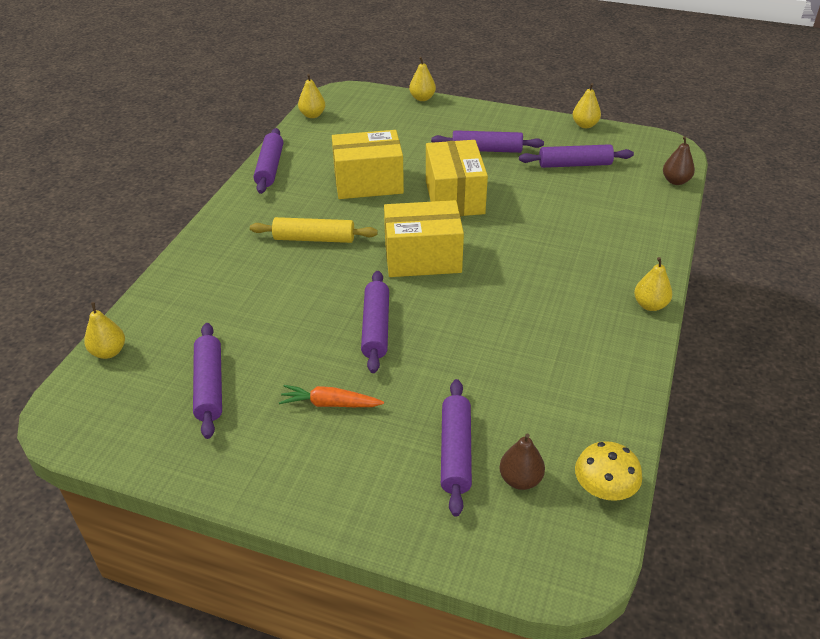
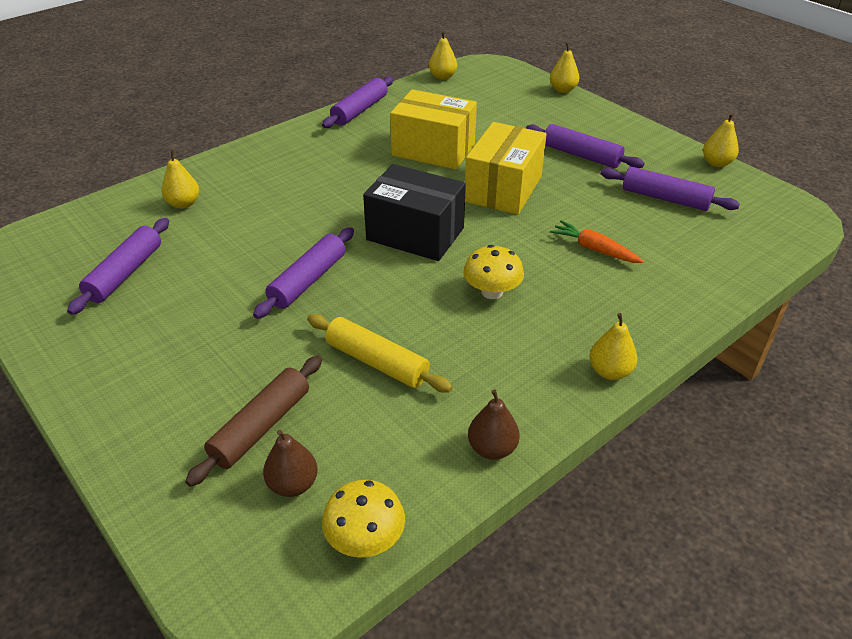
camera: 30 degrees right, 0 degrees up
yellow pear [84,302,125,359] -> yellow pear moved to [161,150,199,209]
yellow rolling pin [250,217,378,243] -> yellow rolling pin moved to [307,314,453,393]
orange carrot [279,385,384,407] -> orange carrot moved to [550,220,644,263]
yellow box [384,200,464,277] -> black box [363,164,466,261]
purple rolling pin [441,379,472,517] -> brown rolling pin [185,356,322,487]
brown pear [663,136,695,185] -> brown pear moved to [468,389,520,460]
none -> yellow mushroom [463,245,524,299]

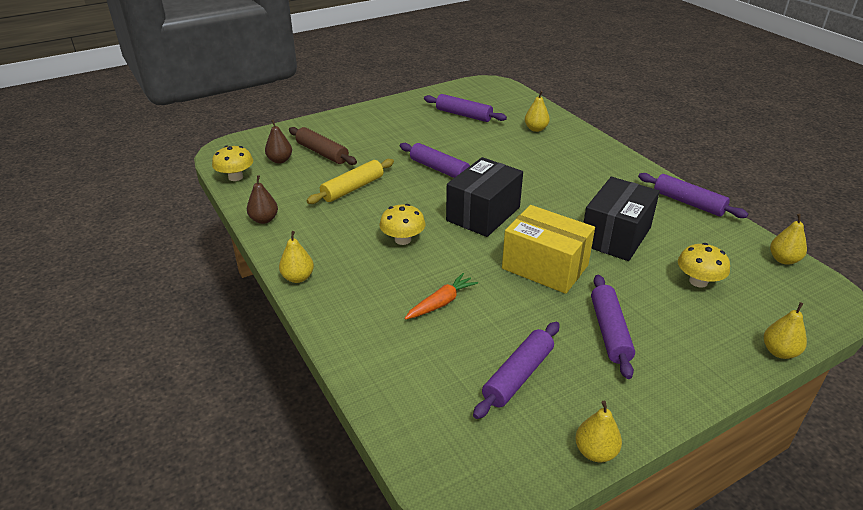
camera: 100 degrees right, 5 degrees down
yellow box [390,89,477,170] -> black box [584,177,660,261]
purple rolling pin [526,124,645,168] -> purple rolling pin turned 45 degrees counterclockwise [591,275,635,379]
none -> yellow mushroom [678,243,730,288]

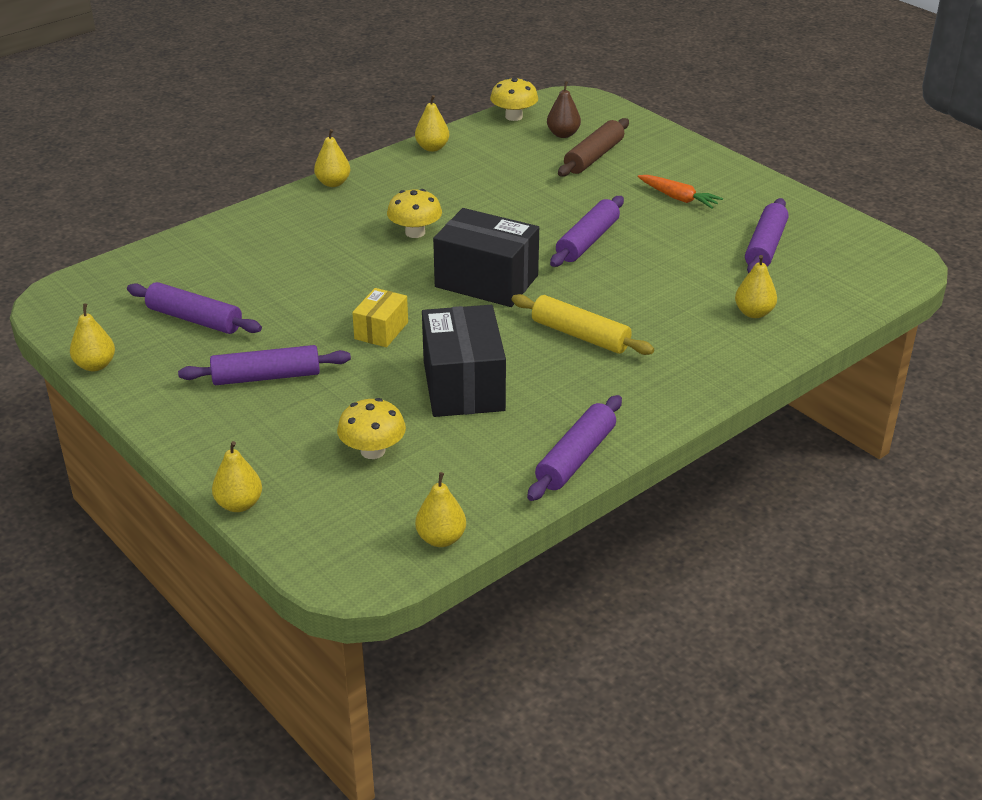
camera: 80 degrees right, 0 degrees up
brown pear [247,175,278,224] -> yellow pear [415,95,449,152]
yellow rolling pin [307,159,394,204] -> yellow rolling pin moved to [512,294,654,355]
orange carrot [404,273,478,320] -> orange carrot moved to [638,175,723,208]
yellow box [502,205,595,294] -> yellow box [352,288,408,347], size x0.54
black box [584,177,660,261] -> black box turned 60 degrees clockwise [422,305,506,417]

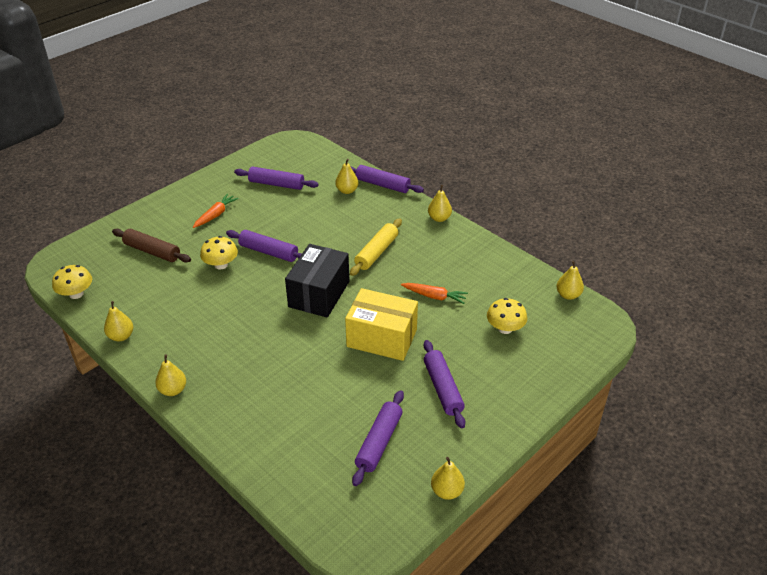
camera: 95 degrees left, 5 degrees up
yellow pear [212,441,262,512] -> yellow pear moved to [428,185,452,222]
yellow box [352,288,408,347] -> yellow box [345,288,418,361], size x1.86
yellow mushroom [387,189,442,238] -> yellow mushroom moved to [200,236,238,270]
black box [422,305,506,417] -> orange carrot [401,283,468,304]
purple rolling pin [527,395,622,501] -> purple rolling pin moved to [350,165,424,193]
brown pear [547,81,581,138] -> none

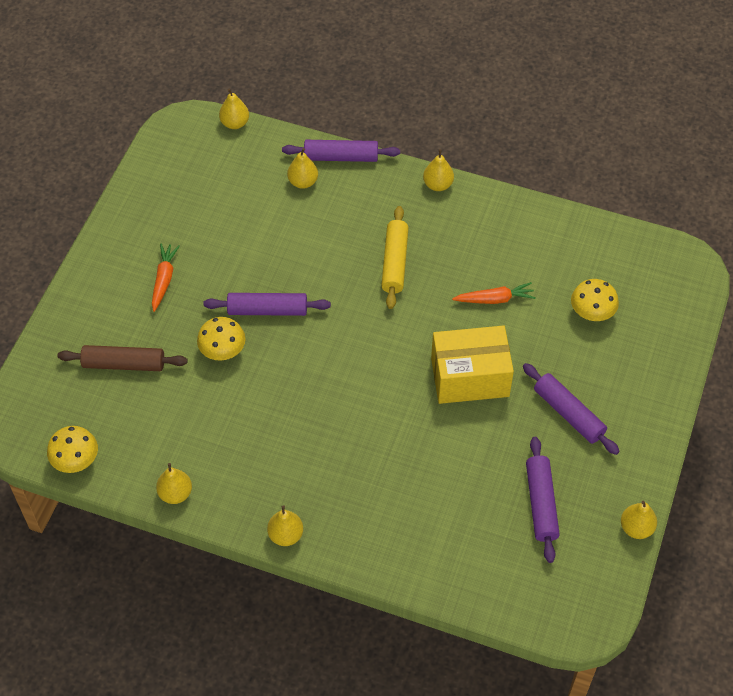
camera: 25 degrees left, 15 degrees up
purple rolling pin [234,166,319,190] -> none
black box [285,244,350,318] -> none
yellow pear [556,261,584,300] -> yellow pear moved to [219,89,249,129]

